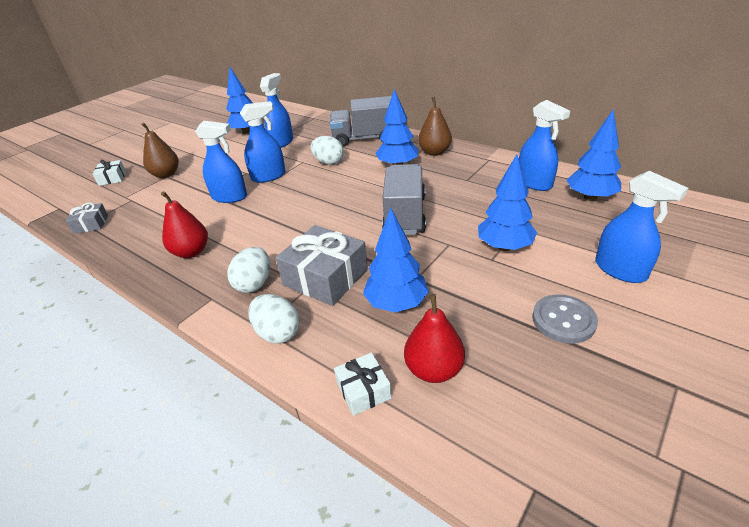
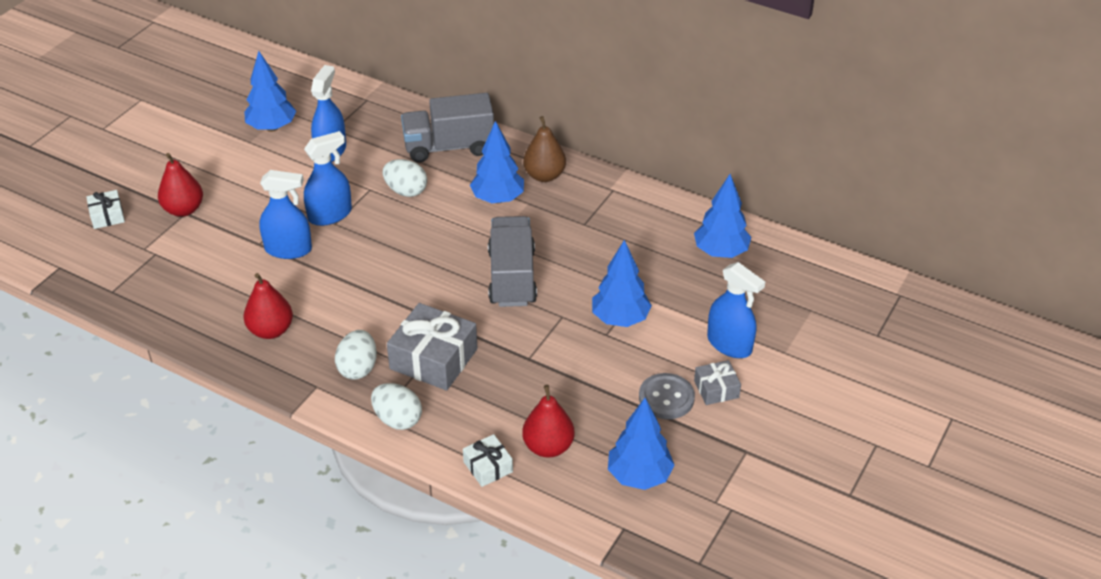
camera: 10 degrees left, 5 degrees up
grey gift [66,202,108,234] -> grey gift moved to [694,360,741,405]
brown pear [141,123,179,178] -> red pear [158,153,203,217]
blue tree [363,208,429,312] -> blue tree moved to [608,398,675,490]
blue spray bottle [519,100,570,191] -> none

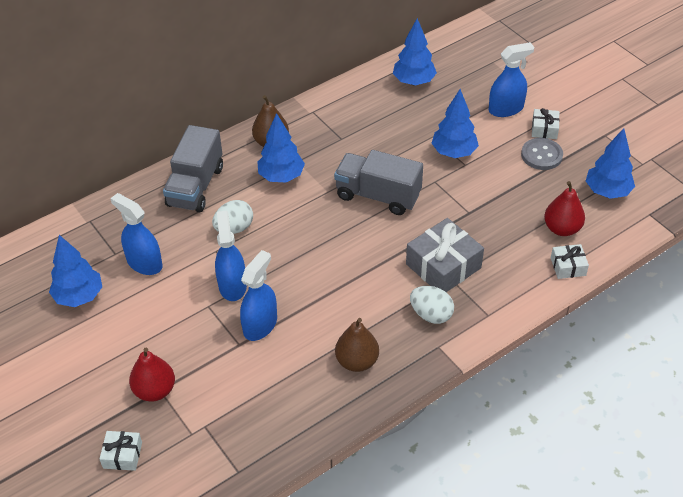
camera: 65 degrees left, 5 degrees up
red pear [244,273,293,339] -> brown pear [335,318,379,372]
white egg [371,383,422,430] -> none
grey gift [694,360,741,405] -> white gift [532,108,560,139]

